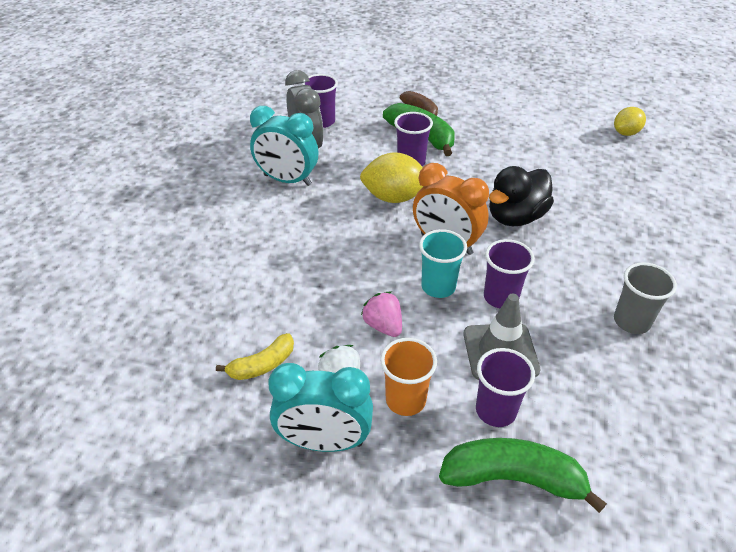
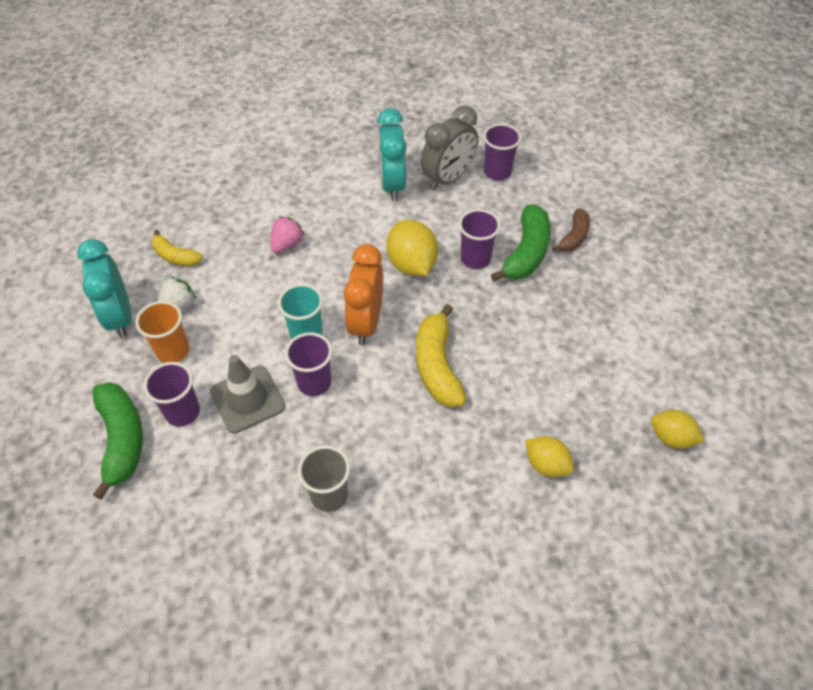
camera: 65 degrees right, 10 degrees up
pink strawberry [361,292,402,337] -> pink strawberry moved to [270,216,305,253]
black duck [489,166,554,226] -> yellow banana [416,304,466,407]
none -> yellow lemon [525,436,574,477]

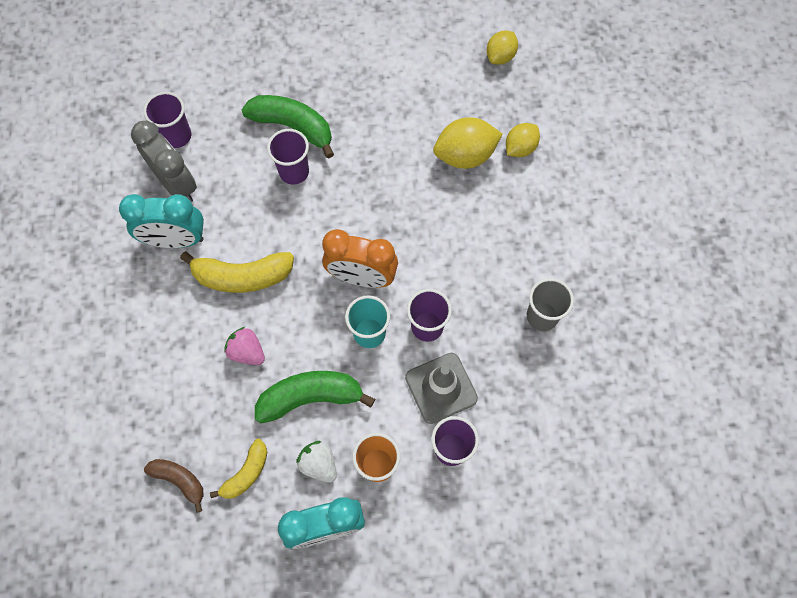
camera: 85 degrees left, 15 degrees up
green banana [92,382,143,500] -> green banana moved to [255,371,375,423]
yellow lemon [386,220,438,276] -> yellow lemon moved to [433,117,503,169]
yellow banana [416,304,466,407] -> yellow banana moved to [180,252,294,293]
brown banana [552,209,590,251] -> brown banana moved to [144,459,204,513]

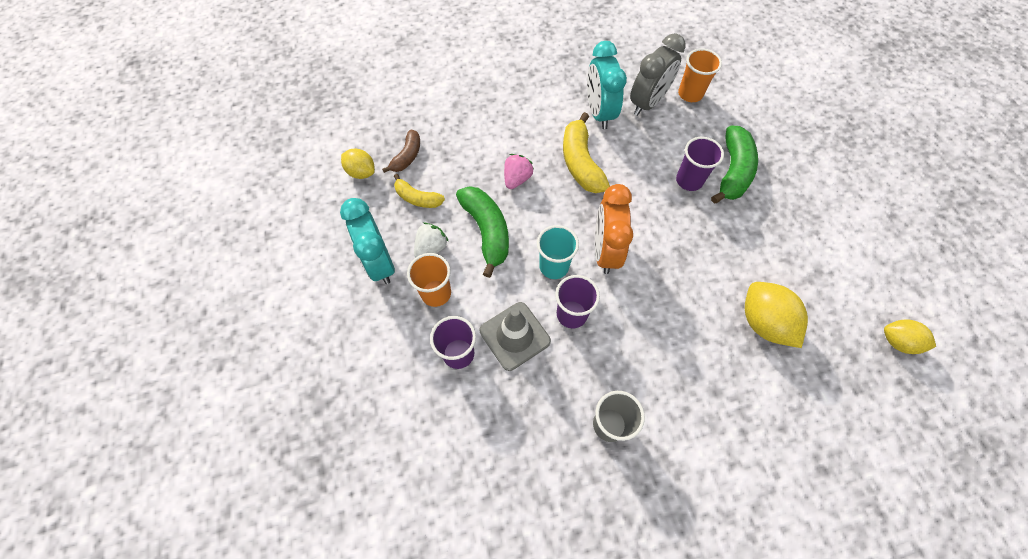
camera: 80 degrees right, 5 degrees down
purple cup [143,92,191,148] -> orange cup [678,48,722,102]
yellow lemon [506,123,540,157] -> yellow lemon moved to [341,149,375,179]

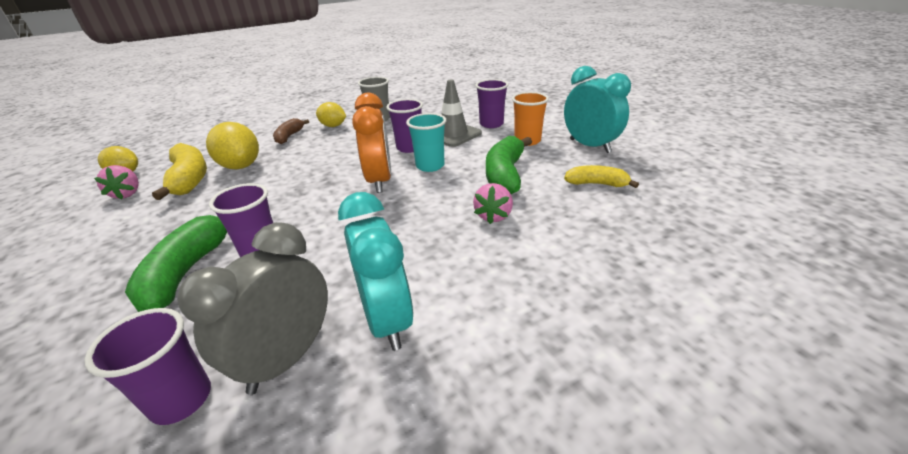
camera: 170 degrees right, 30 degrees down
yellow lemon [341,149,375,179] -> yellow lemon moved to [316,102,346,127]
brown banana [382,130,420,173] -> brown banana moved to [273,118,309,144]
white strawberry [414,223,449,257] -> none
green banana [456,186,509,278] -> green banana turned 45 degrees clockwise [486,136,532,194]
yellow banana [563,112,610,193] -> yellow banana moved to [152,143,207,200]
orange cup [678,48,722,102] -> purple cup [85,308,211,425]
none -> pink strawberry [94,165,139,199]

